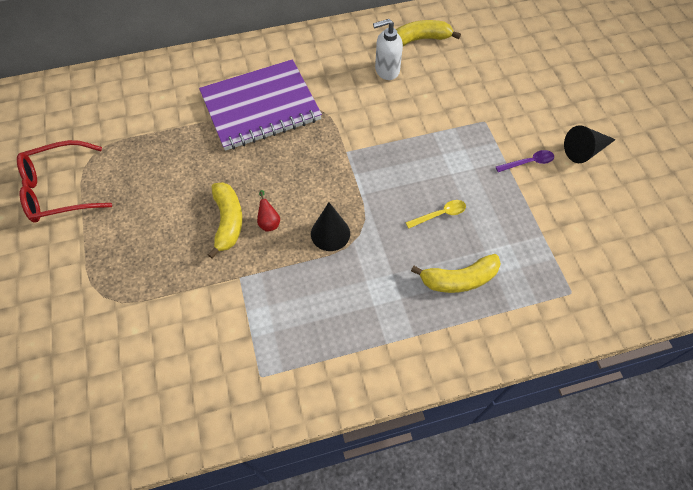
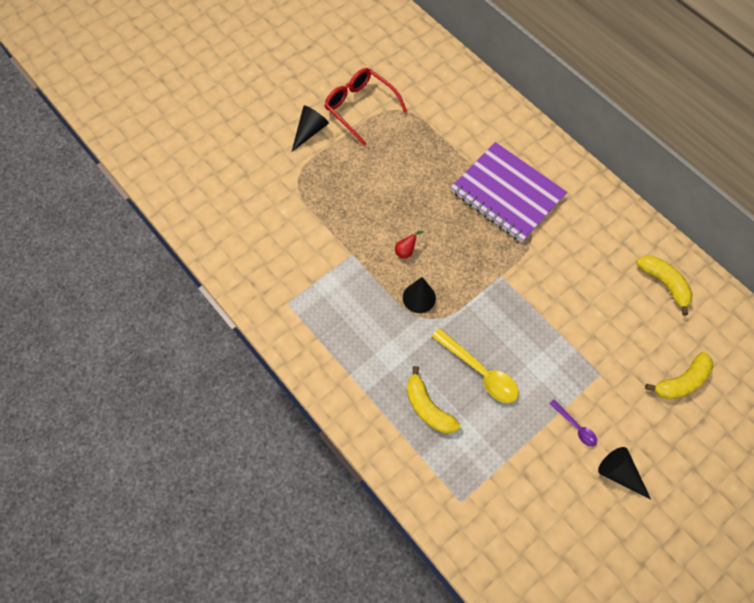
camera: 65 degrees right, 5 degrees up
yellow banana [207,182,242,259] -> yellow banana moved to [645,352,713,399]
white soap dispenser [373,19,403,80] -> none
yellow spoon [405,200,466,229] -> yellow spoon [432,328,519,403], size x1.83
none -> black cone [292,105,329,152]

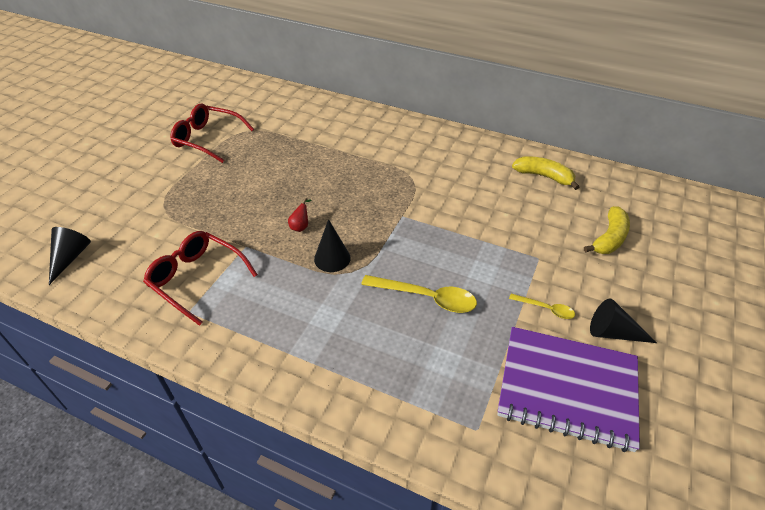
camera: 25 degrees left, 20 degrees down
black cone [292,105,329,152] -> black cone moved to [49,227,91,285]
yellow banana [407,366,460,433] -> none
purple notebook [451,142,567,242] -> purple notebook moved to [497,327,640,452]
purple spoon [549,399,597,447] -> yellow spoon [509,294,575,319]
none -> red glasses [143,231,258,326]

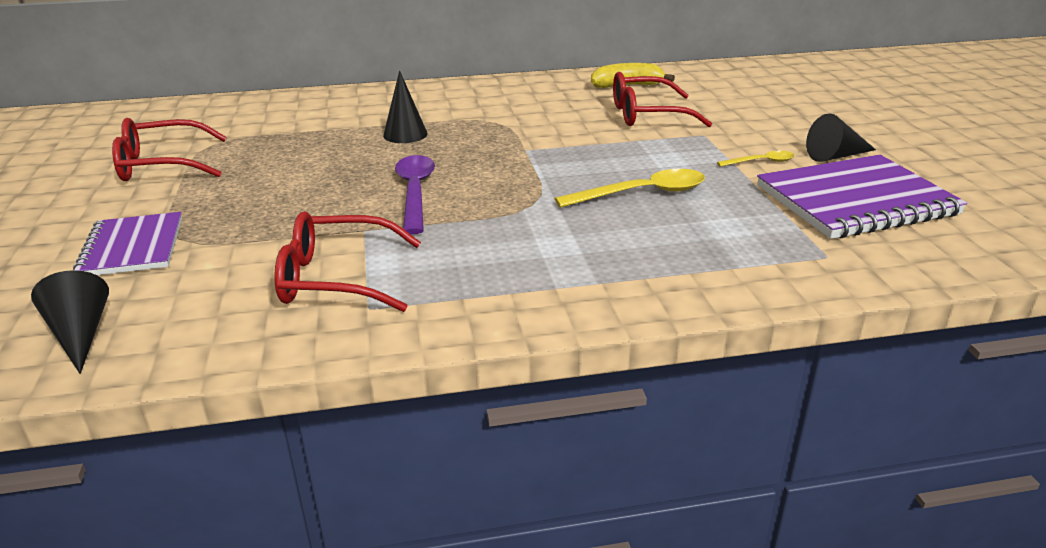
camera: 35 degrees left, 15 degrees down
red pear [288,198,311,232] -> purple spoon [395,155,435,234]
black cone [314,219,351,272] -> black cone moved to [383,70,428,143]
yellow banana [584,206,630,254] -> none
none -> purple notebook [73,212,182,275]
none -> red glasses [613,72,712,127]

